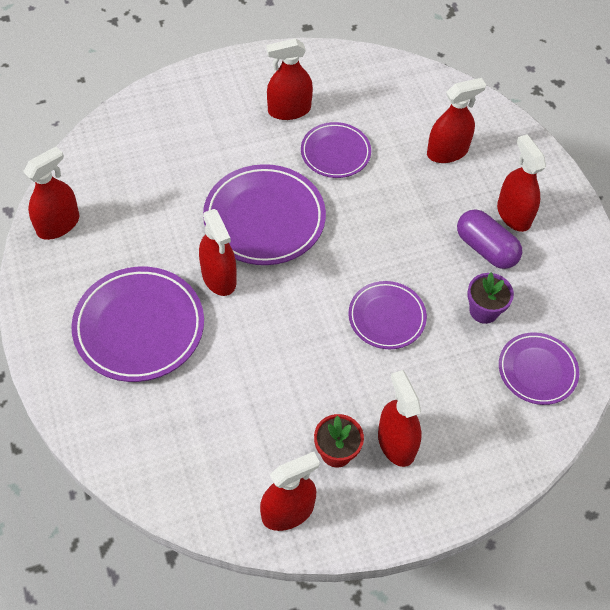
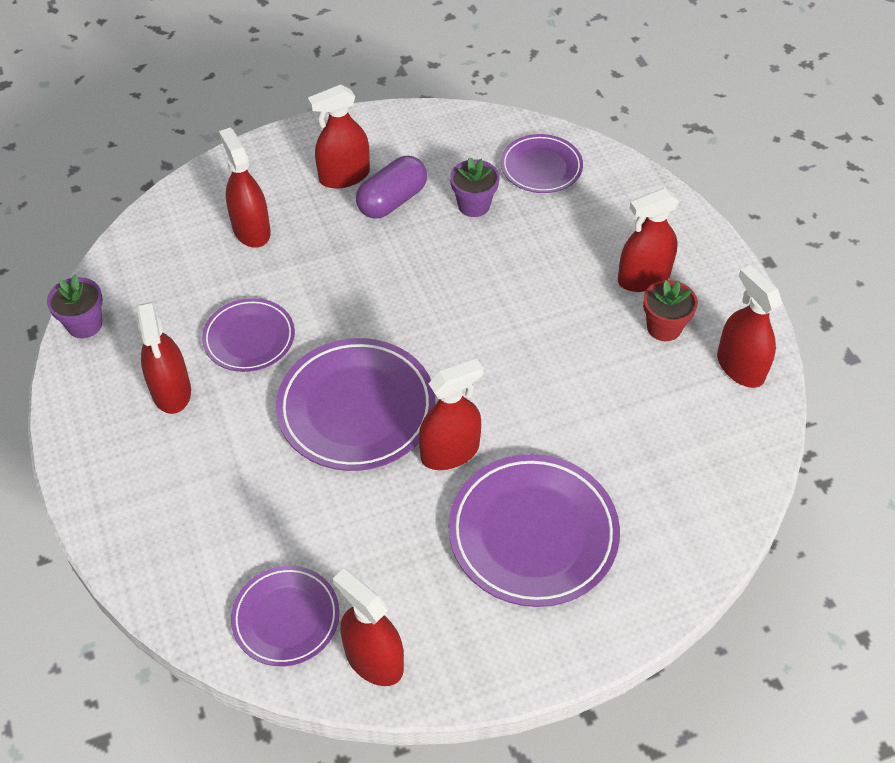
camera: 90 degrees left, 5 degrees down
purple plate [348,281,427,349] -> purple plate moved to [231,566,340,666]
none -> purple flower pot [47,274,103,339]

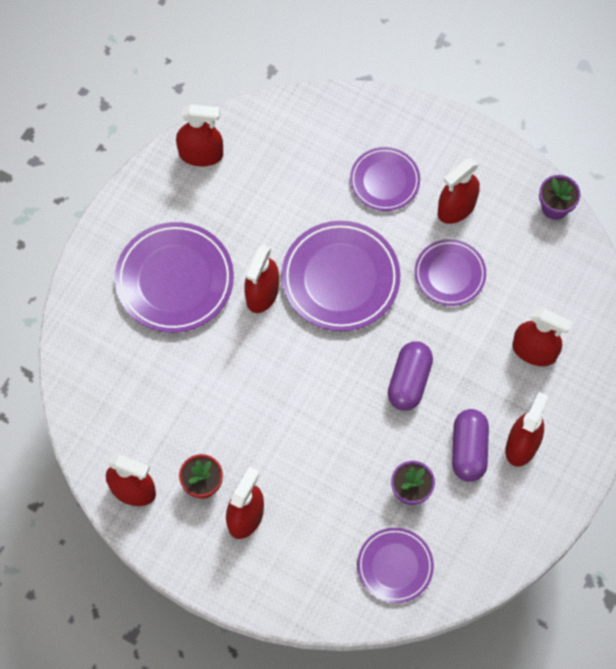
camera: 140 degrees right, 15 degrees up
red spray bottle [137,302,191,414] -> red spray bottle turned 75 degrees counterclockwise [438,158,480,224]
purple plate [231,566,340,666] -> purple plate moved to [350,147,420,211]
none -> purple capsule [388,341,433,411]

